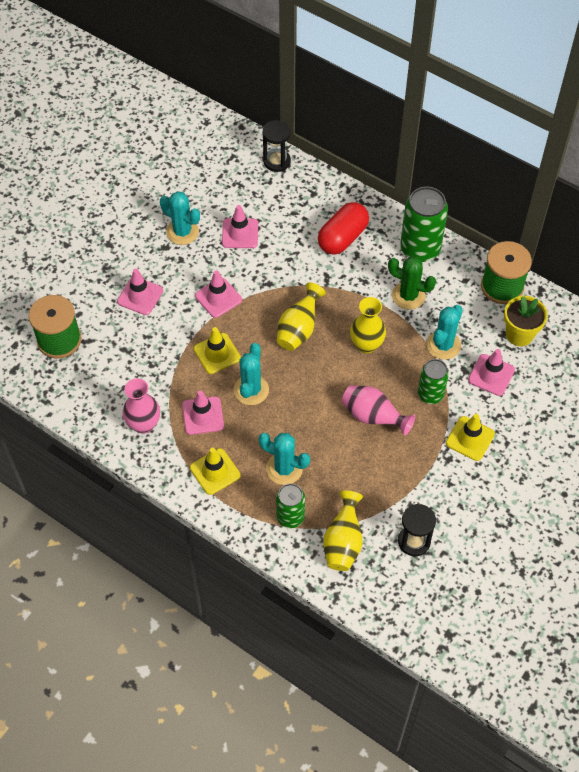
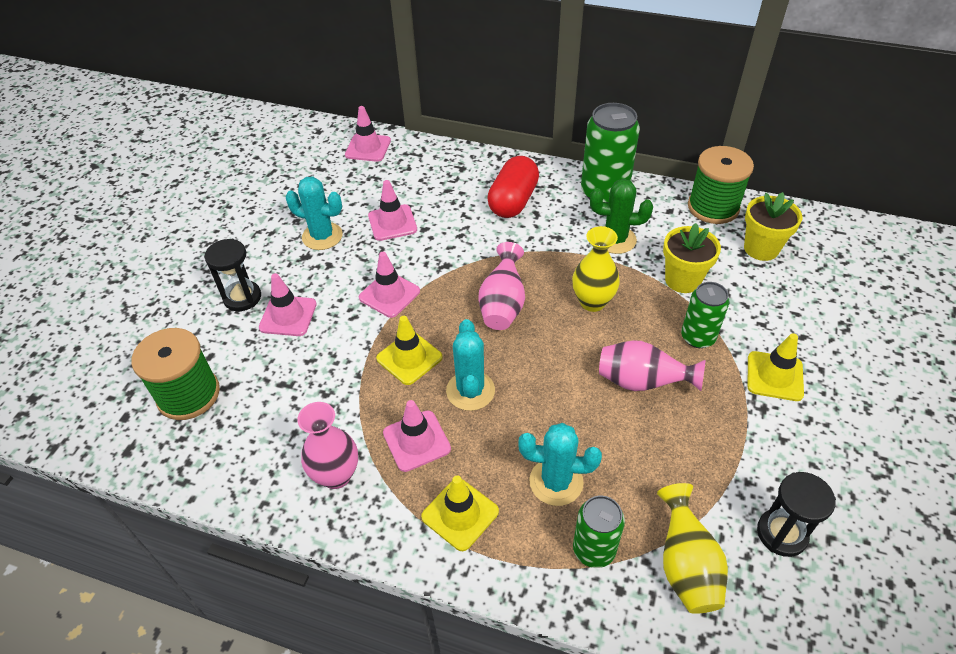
camera: 15 degrees left, 10 degrees down
black hourglass [263,120,291,172] -> black hourglass moved to [204,239,261,311]
yellow vase [277,282,326,351] -> pink vase [478,242,525,330]
turquoise cactus [426,305,463,360] -> yellow flower pot [663,223,721,293]
pink traffic cone [468,349,515,396] -> pink traffic cone moved to [345,106,391,162]

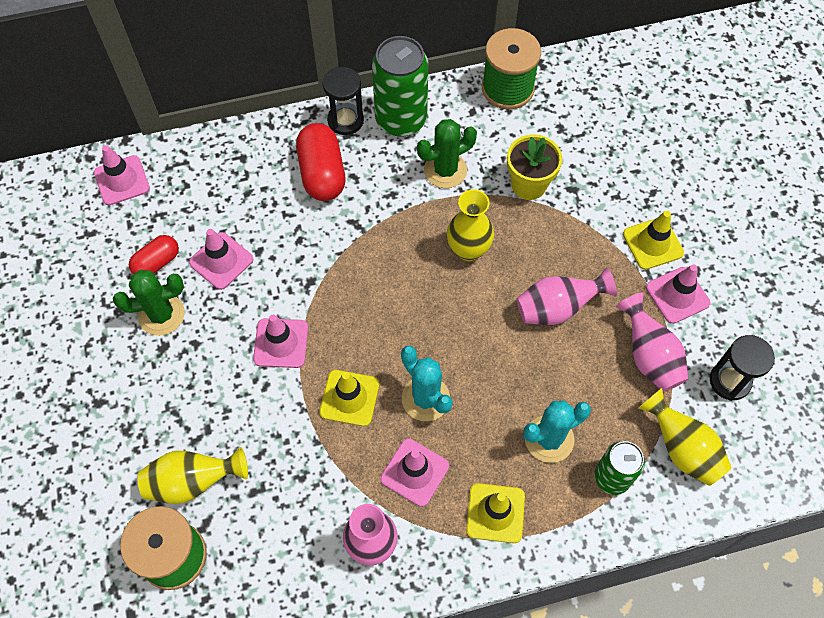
camera: 35 degrees left, 15 degrees up
black hourglass [204,239,261,311] -> black hourglass moved to [323,67,364,135]
pink traffic cone [259,273,317,336] -> pink traffic cone moved to [646,265,710,324]
turquoise cactus [286,177,343,250] -> green cactus [113,270,185,336]
pink vase [478,242,525,330] -> pink vase moved to [616,292,688,392]
green can [681,282,729,348] -> none
yellow flower pot [744,192,802,261] -> none
none -> red capsule [129,235,179,274]
none -> yellow vase [137,447,248,504]

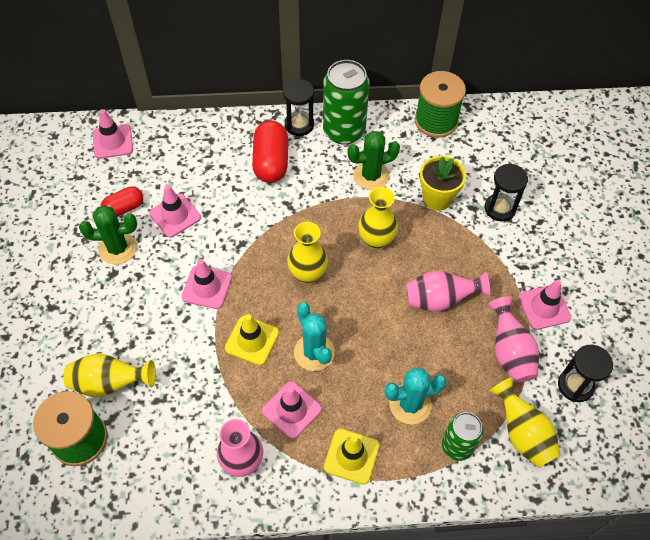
camera: 10 degrees right, 5 degrees down
yellow traffic cone [623,211,684,270] -> none
none -> yellow vase [287,222,328,284]
none -> black hourglass [484,163,528,222]

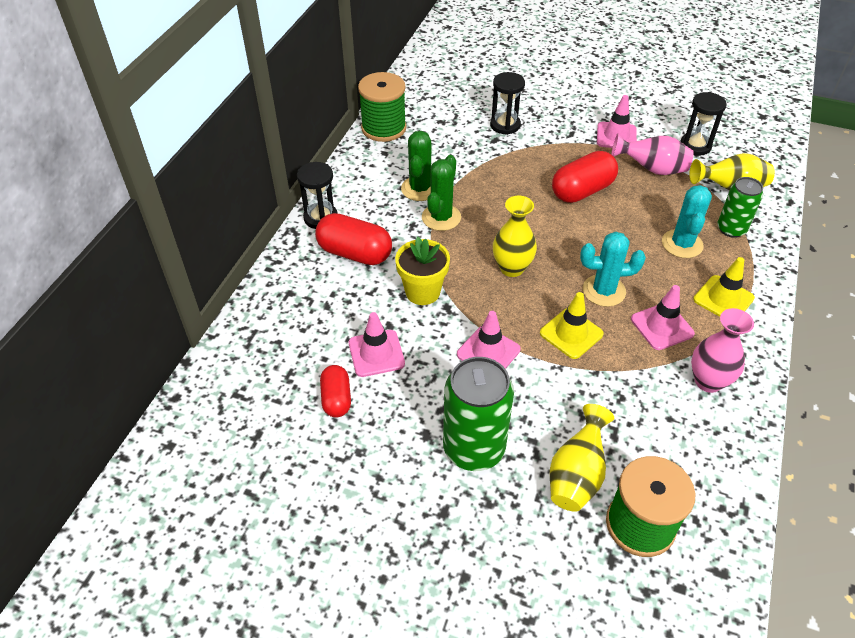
camera: 65 degrees left, 10 degrees down
green cactus [79,205,137,265] -> green cactus moved to [422,155,461,231]
pink traffic cone [93,109,133,159] -> none
green can [323,60,370,145] -> green can moved to [443,357,514,471]
yellow vase [358,187,398,250] -> none
pink vase [406,271,490,312] -> red capsule [552,151,618,203]
yellow flower pot [420,156,466,211] -> yellow flower pot moved to [395,237,450,305]

